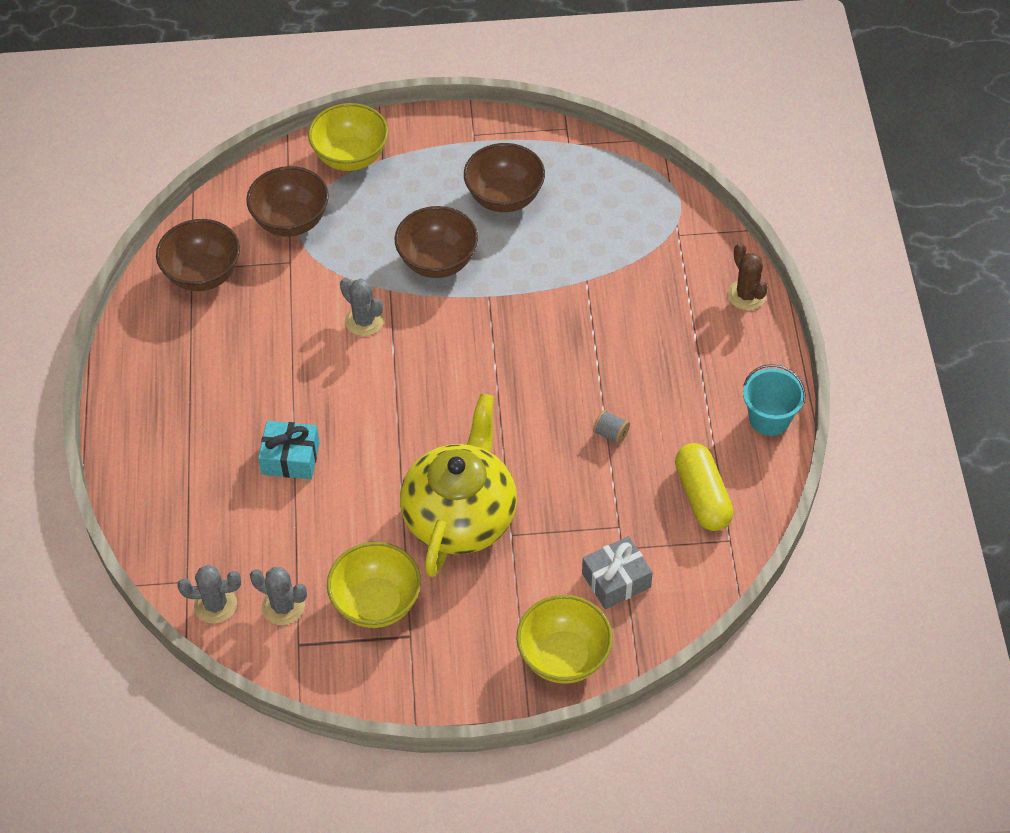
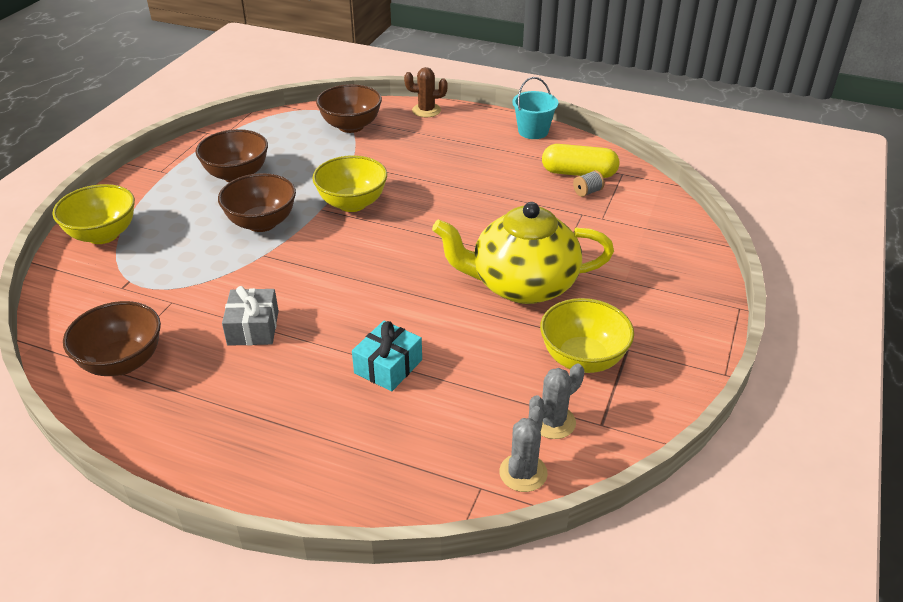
camera: 65 degrees left, 15 degrees down
brown bowl [246,166,329,237] -> brown bowl moved to [316,84,382,133]
grey cactus [340,278,384,336] -> none
yellow teapot [400,393,517,577] -> yellow teapot turned 45 degrees counterclockwise [432,202,614,304]
yellow bowl [516,595,613,684] -> yellow bowl moved to [312,155,387,212]
grey gift [582,536,653,609] -> grey gift moved to [222,286,279,346]
grey spool [593,410,630,445] -> grey spool moved to [573,170,604,197]

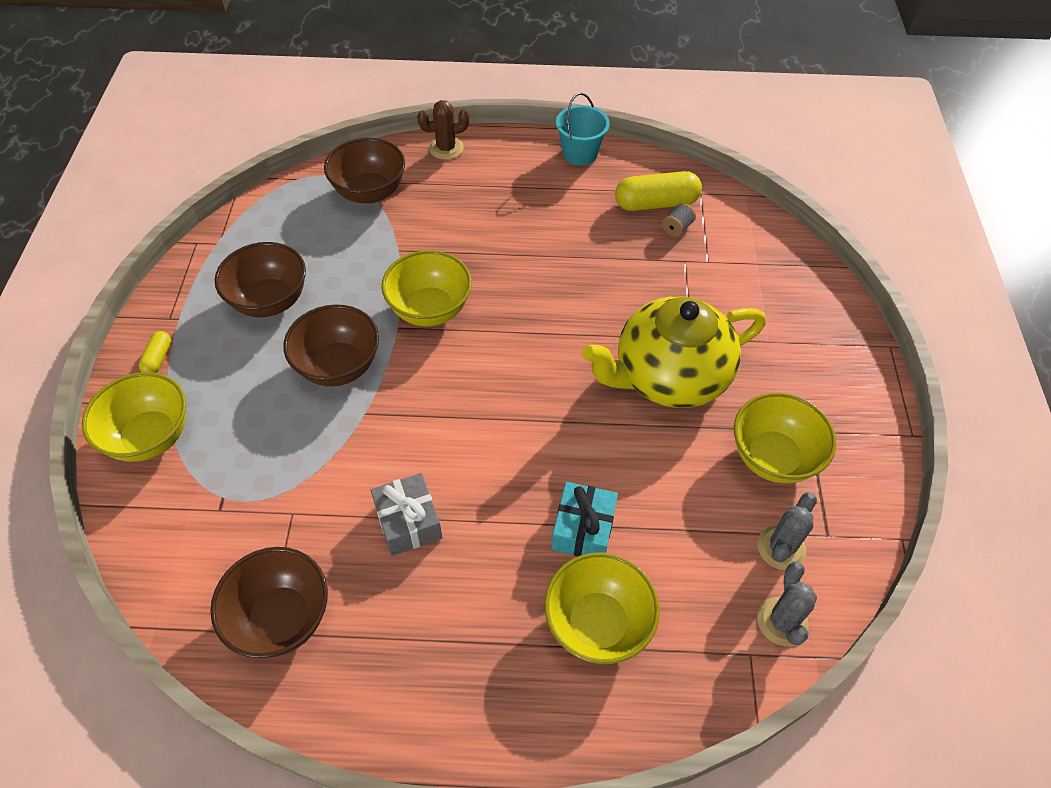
camera: 20 degrees left, 15 degrees up
none -> yellow capsule [139,331,171,373]
none -> yellow bowl [544,553,660,664]

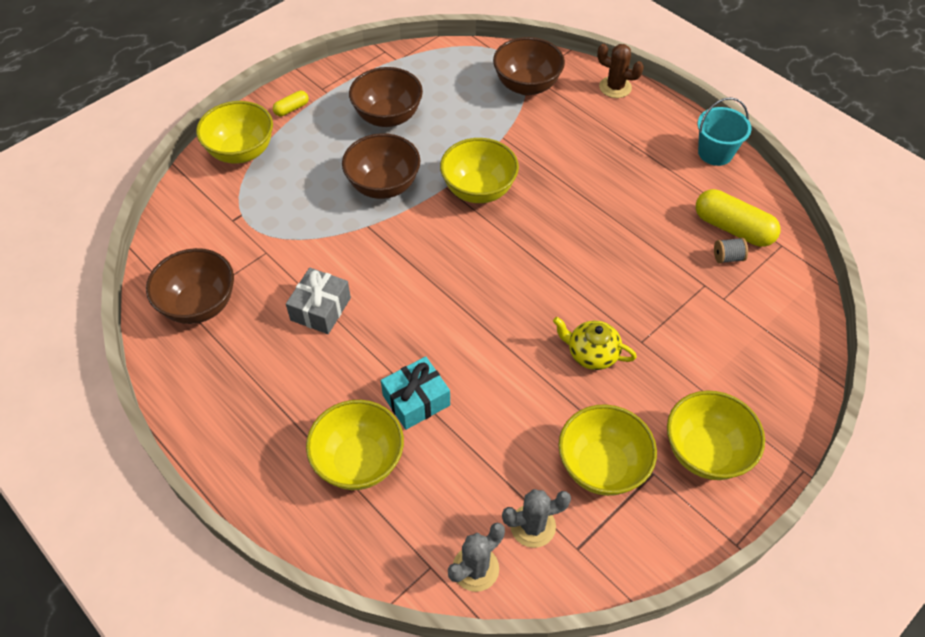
camera: 45 degrees right, 0 degrees up
yellow teapot [582,296,766,408] -> yellow teapot [553,317,637,370], size x0.47
none -> yellow bowl [667,391,765,480]

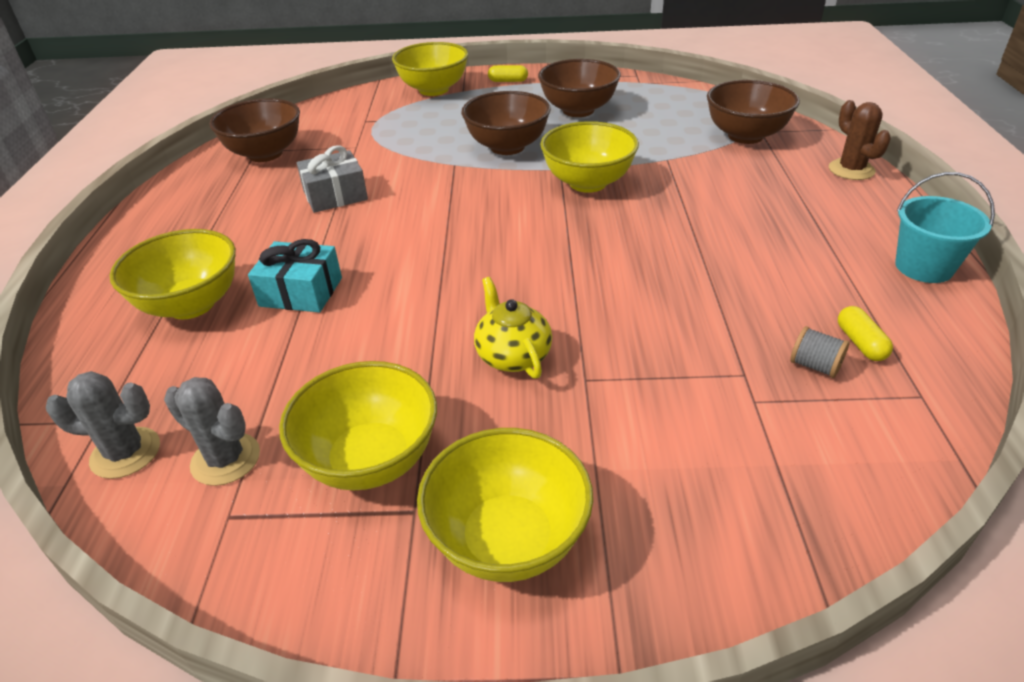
camera: 45 degrees right, 15 degrees down
yellow capsule [696,189,781,247] -> yellow capsule [838,306,893,361], size x0.50

